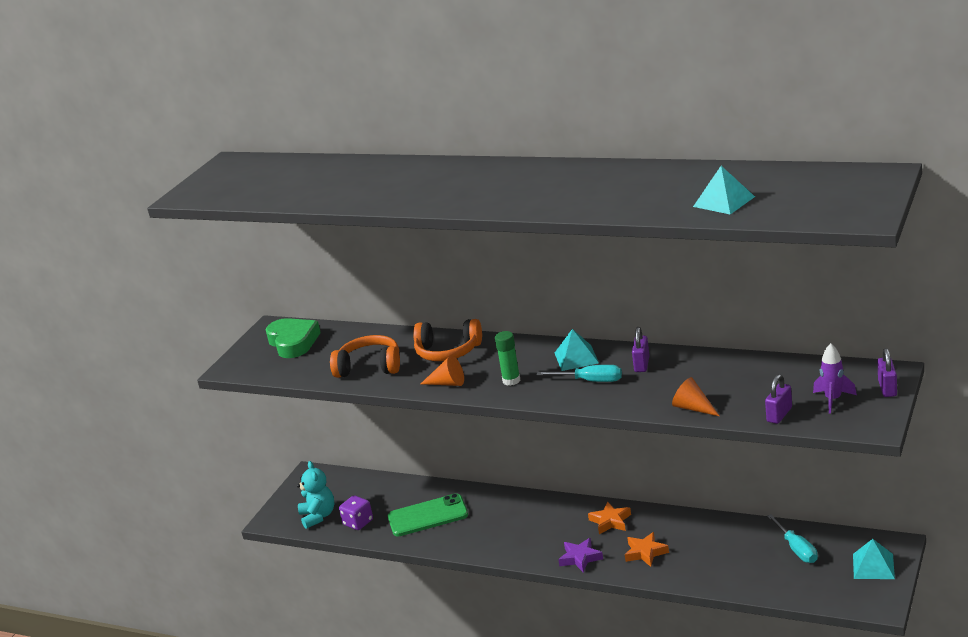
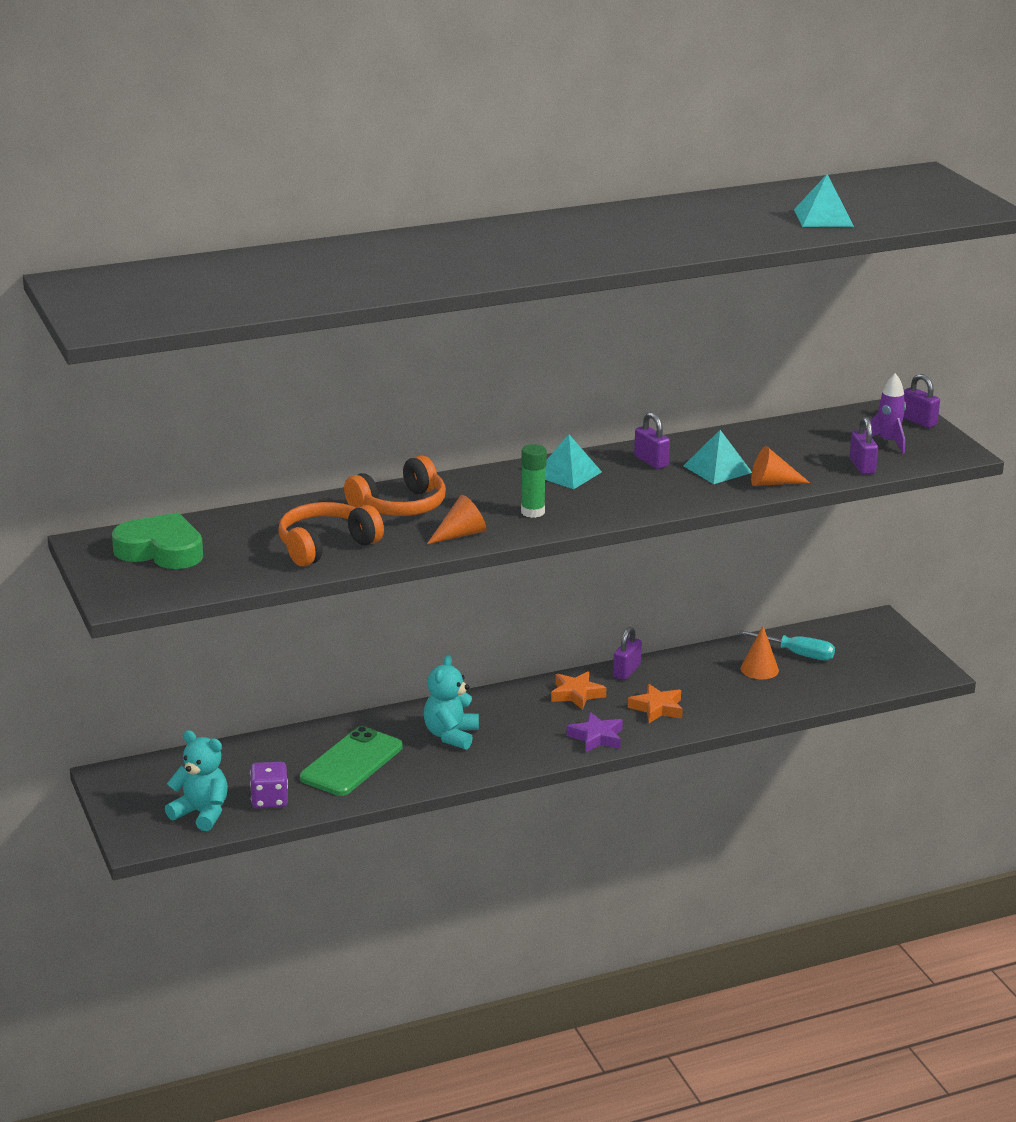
camera: 50 degrees left, 0 degrees up
turquoise screwdriver [536,365,622,382] -> none
turquoise pyramid [853,539,895,579] -> turquoise pyramid moved to [684,430,752,484]
none -> turquoise teddy bear [424,655,479,750]
none -> purple padlock [613,627,642,680]
none -> orange cone [741,626,779,679]

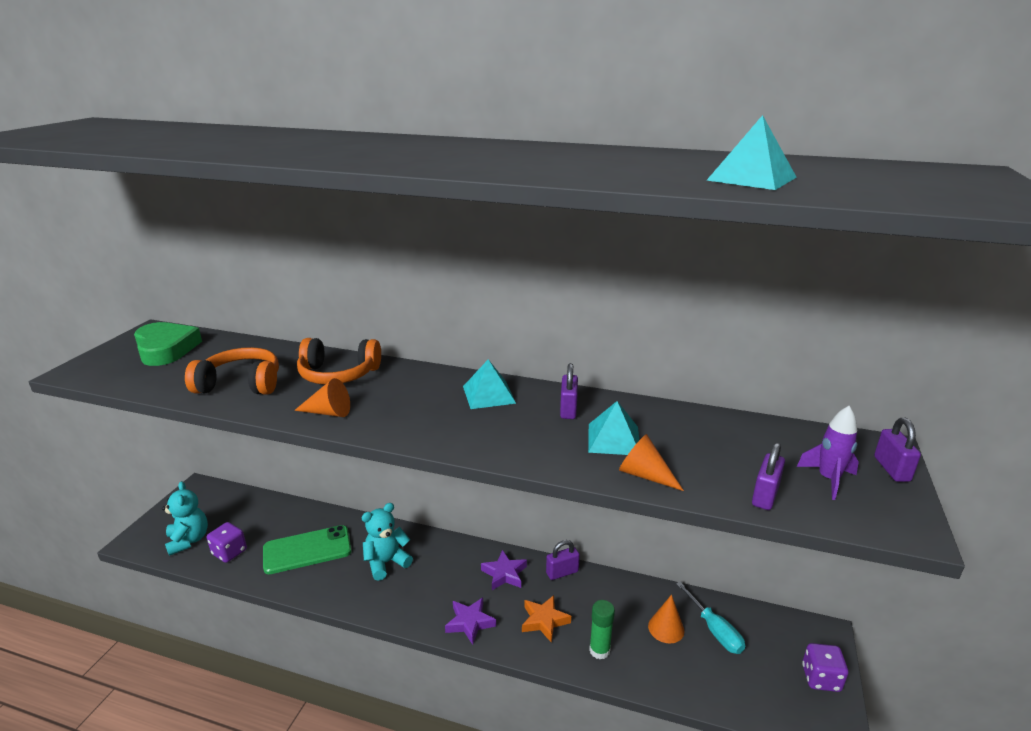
camera: 40 degrees right, 0 degrees up
green glue stick [521,444,547,518] -> green glue stick moved to [589,600,615,660]
orange star [551,671,606,710] -> purple star [481,550,527,590]
none -> purple dice [802,643,848,692]

